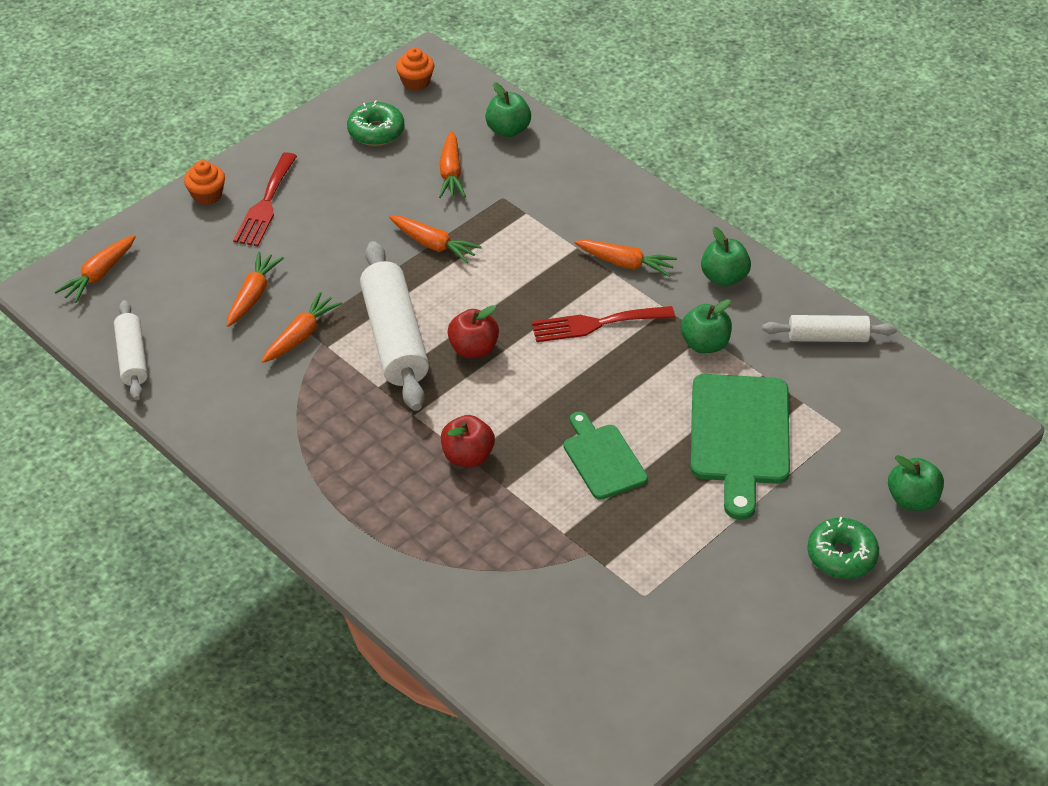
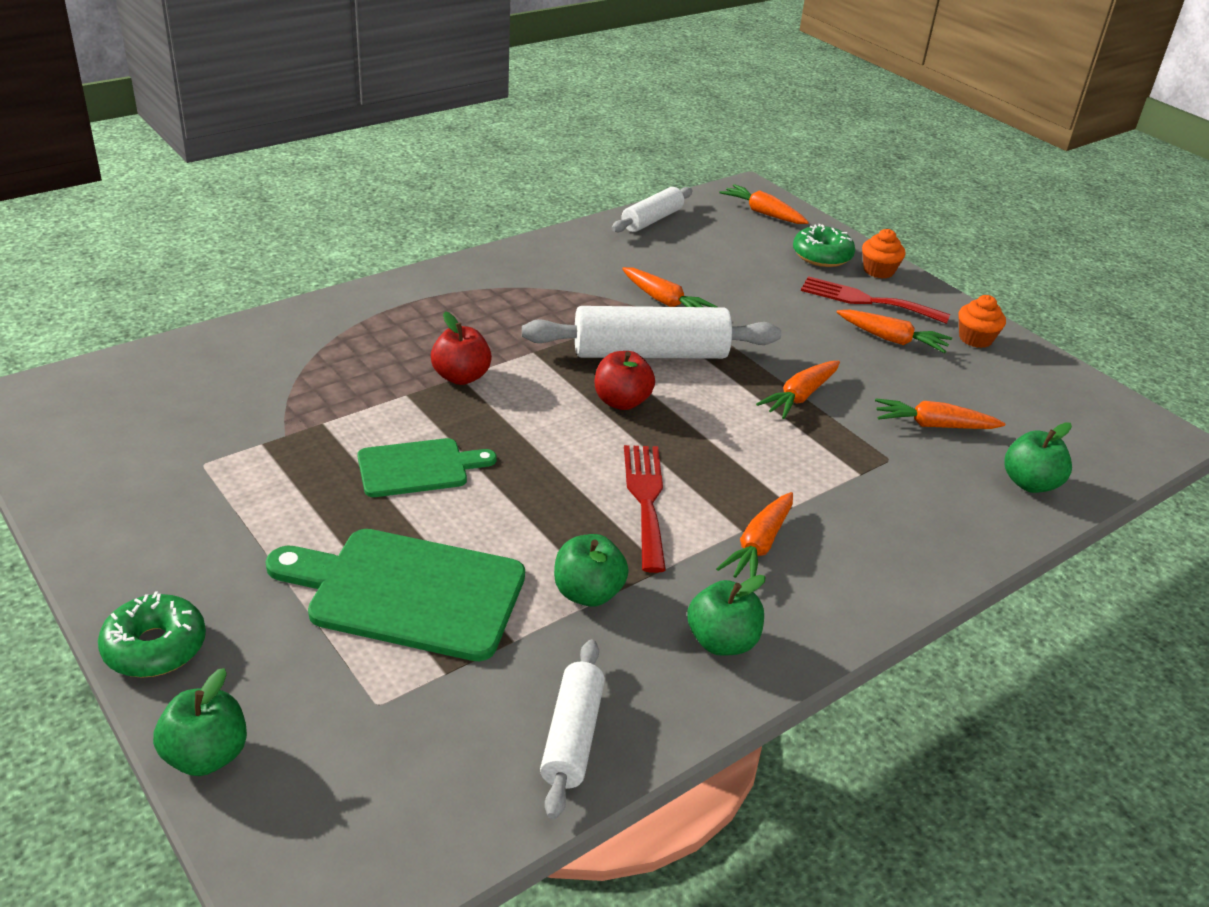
camera: 95 degrees right, 10 degrees down
white rolling pin [114,300,148,400] -> white rolling pin turned 45 degrees counterclockwise [611,187,693,233]
orange carrot [227,251,284,327] -> orange carrot moved to [836,309,952,353]
green donut [347,100,405,146] -> green donut moved to [793,224,855,267]
orange cupcake [396,48,434,91] -> orange cupcake moved to [959,295,1006,348]

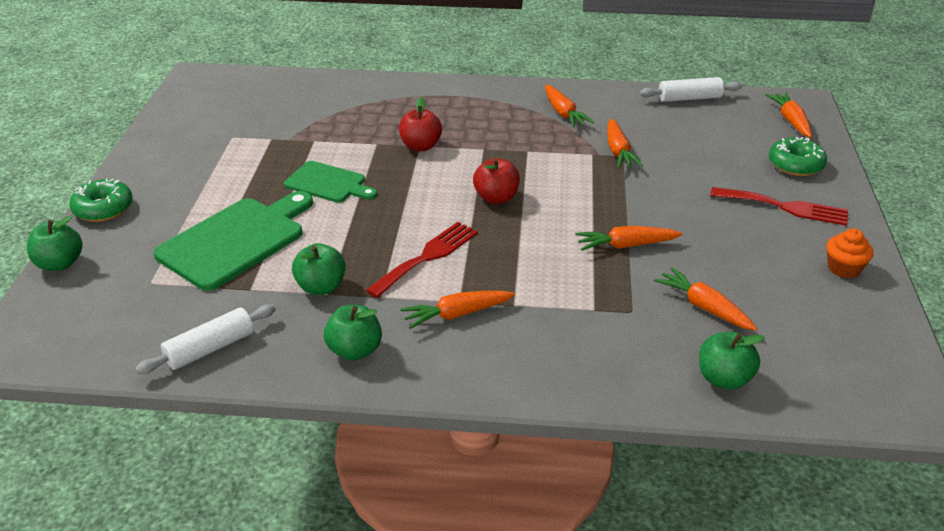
camera: 45 degrees right, 0 degrees up
green cutting board [266,529,525,661] -> green cutting board turned 75 degrees clockwise [154,191,313,291]
white rolling pin [522,306,781,359] -> none
red fork [801,276,950,324] -> red fork turned 135 degrees clockwise [710,187,848,226]
orange carrot [836,309,952,353] -> orange carrot moved to [545,85,594,128]
orange cupcake [862,229,905,279] -> none

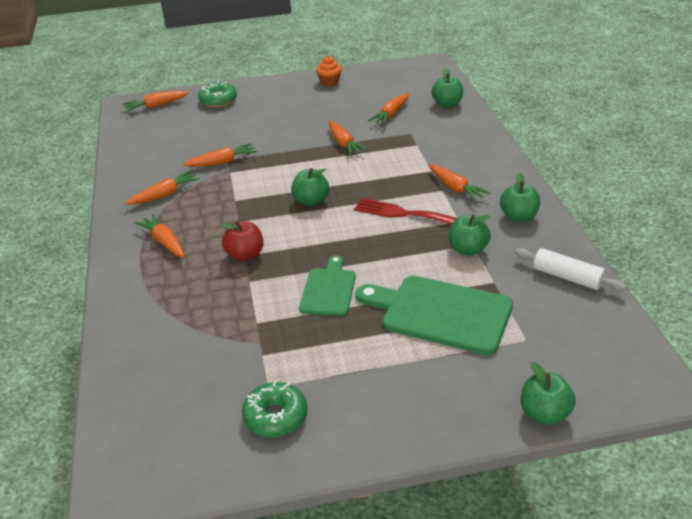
camera: 105 degrees left, 0 degrees up
green donut [69,178,133,222] -> green donut moved to [242,381,308,437]
red apple [473,158,520,204] -> green apple [291,168,329,206]
white rolling pin [639,77,742,102] -> none
red fork [710,187,848,226] -> none
none -> orange carrot [134,214,185,258]

